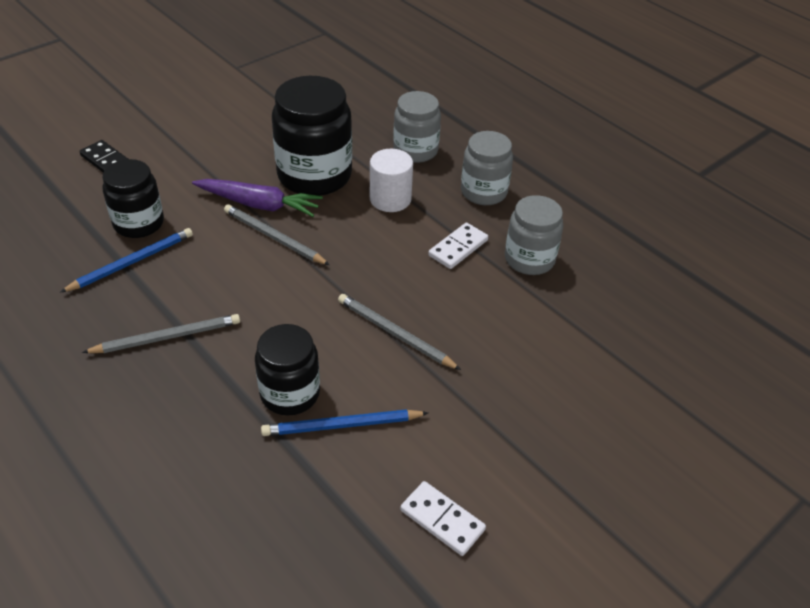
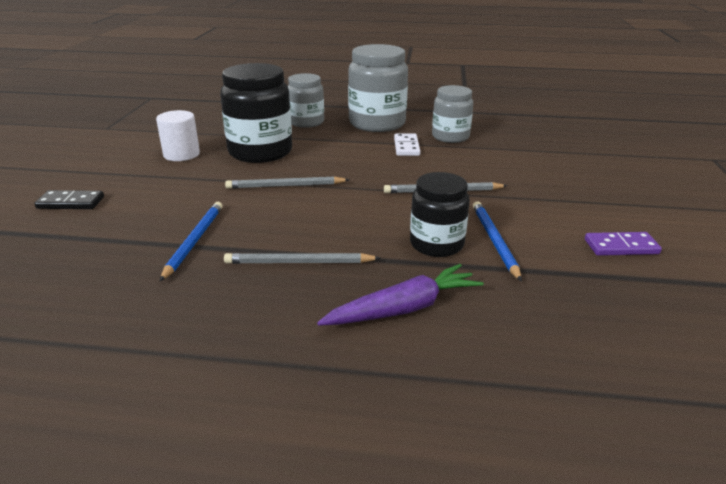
camera: 40 degrees left, 15 degrees down
grey pencil [82,314,240,353] -> grey pencil turned 120 degrees counterclockwise [224,253,380,264]
black jar [103,159,164,238] -> none
purple carrot [192,179,323,217] -> purple carrot moved to [317,264,483,326]
blue pencil [261,409,428,436] -> blue pencil turned 135 degrees clockwise [473,201,522,281]
white cylinder [370,149,413,212] -> white cylinder moved to [156,110,200,161]
white domino [400,481,486,556] -> purple domino [585,232,662,256]
grey jar [461,131,513,205] -> grey jar [348,44,408,132], size x1.59

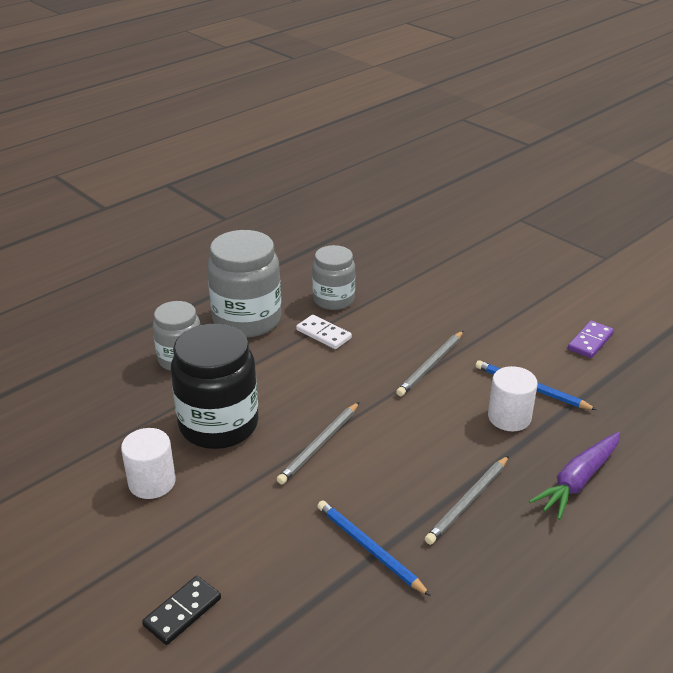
camera: 50 degrees left, 5 degrees up
purple carrot [317,264,483,326] -> purple carrot turned 150 degrees counterclockwise [529,432,620,520]
black jar [410,172,470,257] -> white cylinder [488,366,538,431]

